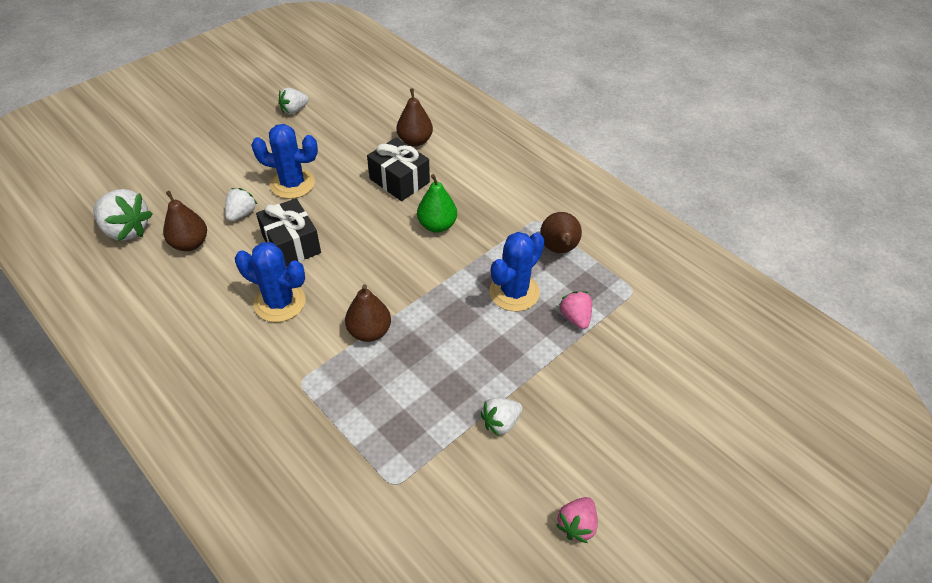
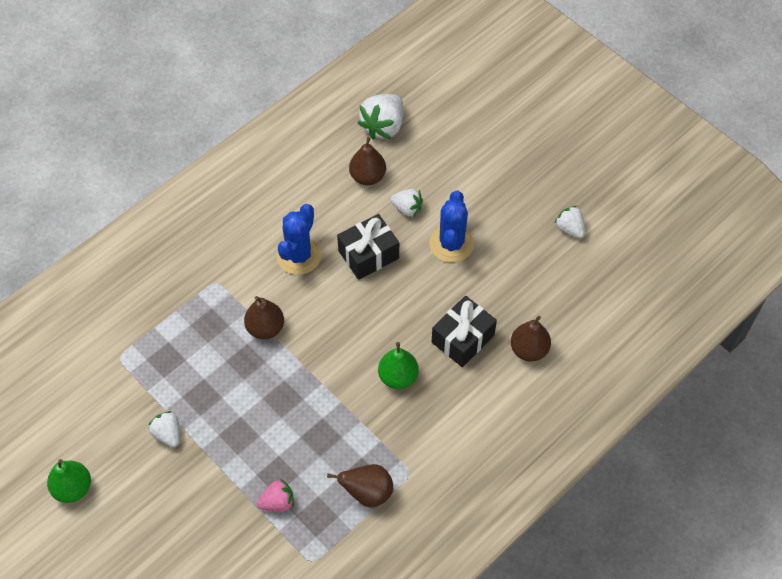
camera: 90 degrees right, 10 degrees up
blue cactus [490,232,545,312] -> none
pink strawberry [556,497,598,543] -> green pear [47,459,91,503]

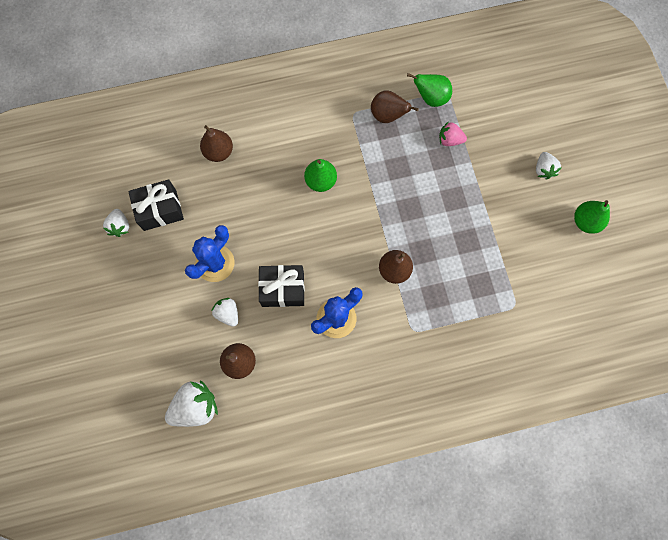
camera: 150 degrees left, 15 degrees up
white strawberry [149,411,180,447] -> white strawberry moved to [536,152,562,180]
black gift [432,296,497,367] -> black gift moved to [128,179,184,231]
none -> green pear [407,73,452,107]

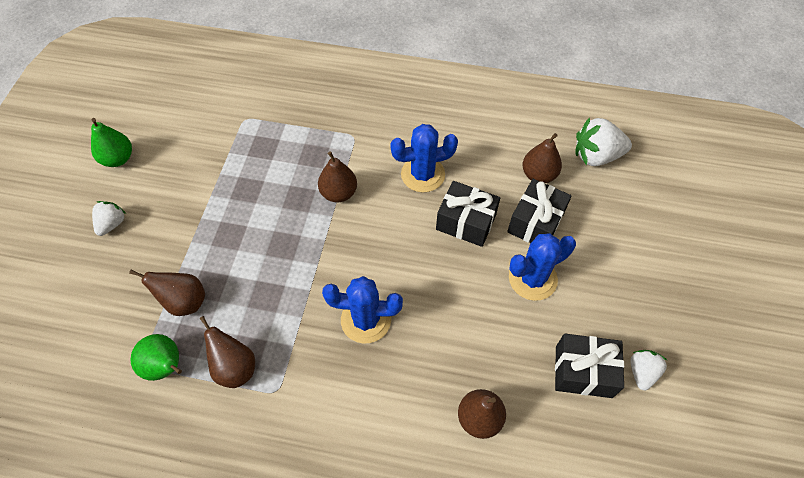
camera: 155 degrees left, 15 degrees down
white strawberry [212,298,238,327] -> black gift [507,179,572,243]
green pear [304,159,337,192] -> blue cactus [322,276,403,344]
pink strawberry [439,121,467,146] -> brown pear [129,269,205,316]

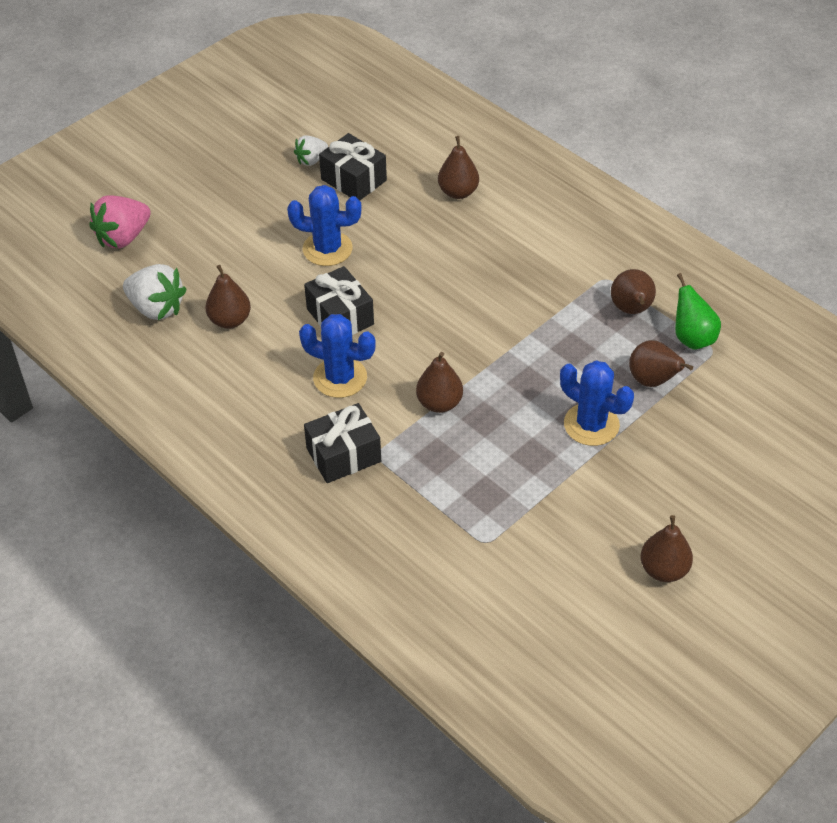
camera: 145 degrees left, 10 degrees down
green pear [91,118,132,167] -> brown pear [640,515,693,582]
white strawberry [92,201,126,236] -> none
blue cactus [322,276,403,344] -> blue cactus moved to [560,360,634,446]
black gift [507,179,572,243] -> black gift moved to [304,403,381,483]
none -> pink strawberry [89,195,151,248]

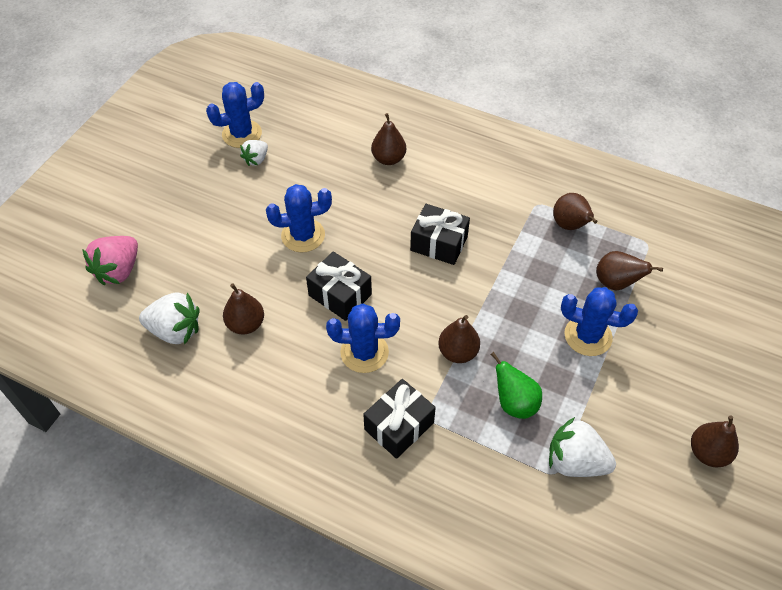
camera: 20 degrees left, 5 degrees up
black gift [319,133,387,200] -> black gift moved to [410,204,470,265]
green pear [675,273,721,350] -> green pear moved to [490,352,542,419]
none -> blue cactus [206,82,264,148]
none -> white strawberry [549,417,616,477]

